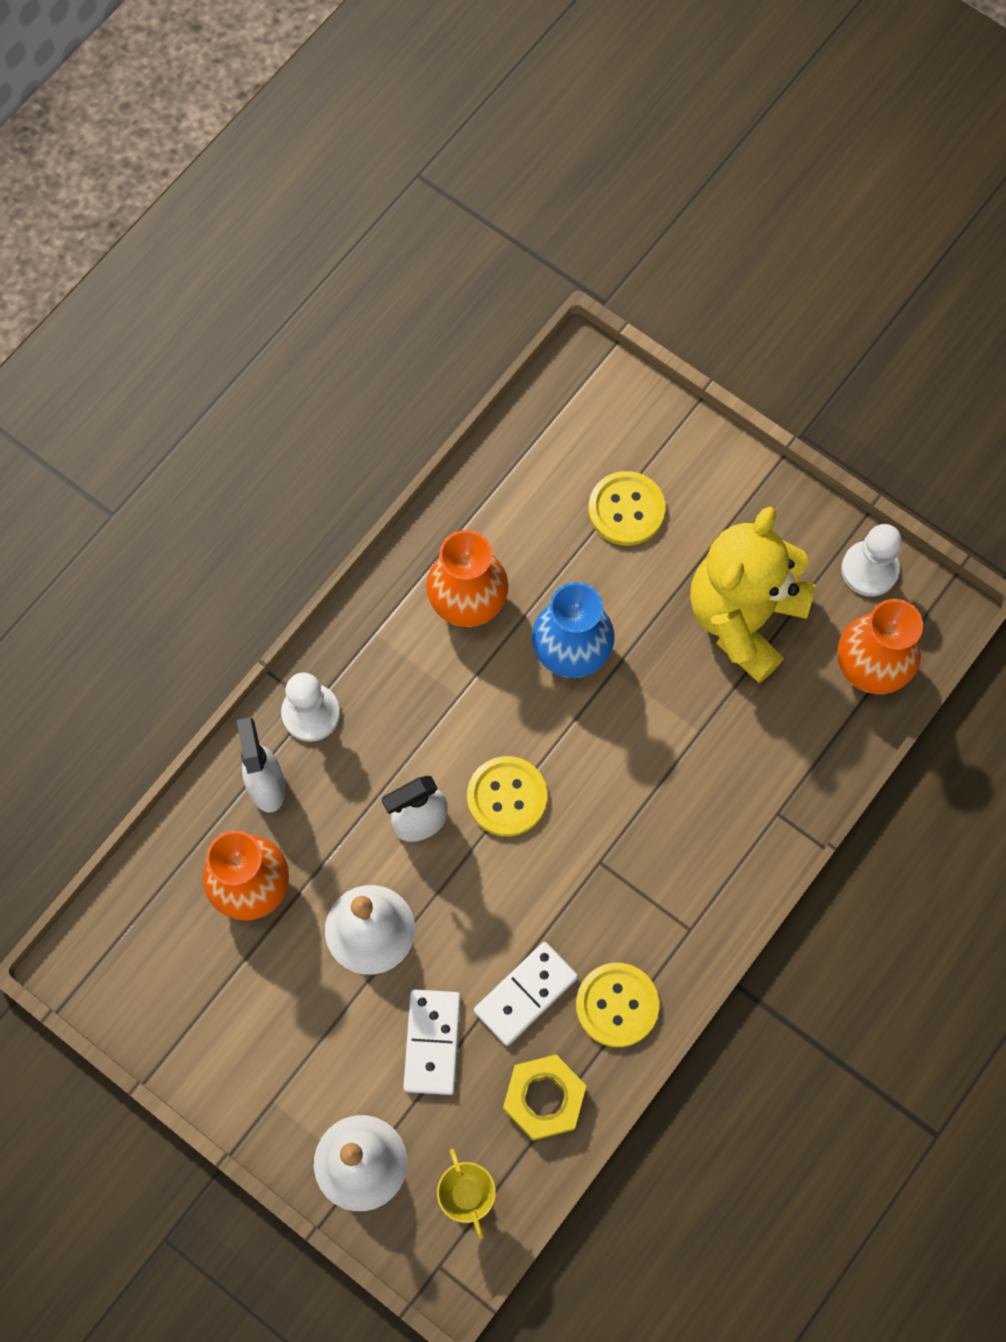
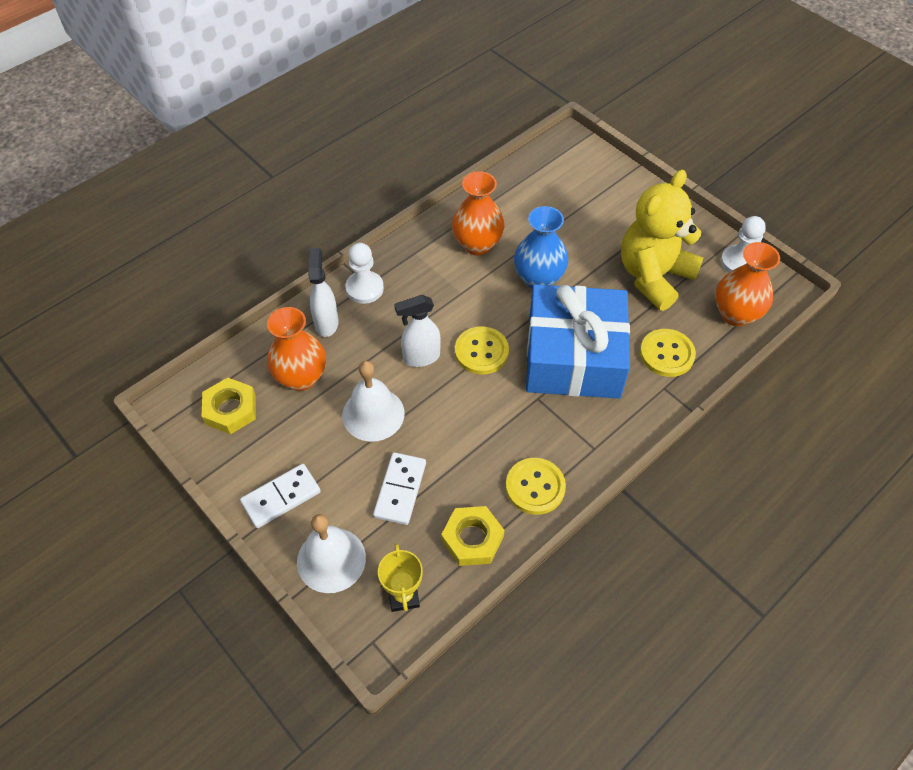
camera: 10 degrees right, 15 degrees down
white domino [474,942,578,1046] -> white domino moved to [240,464,321,528]
yellow button [589,471,665,545] -> yellow button moved to [640,329,696,377]
none -> yellow nut [202,378,256,434]
none -> blue gift [526,284,630,399]

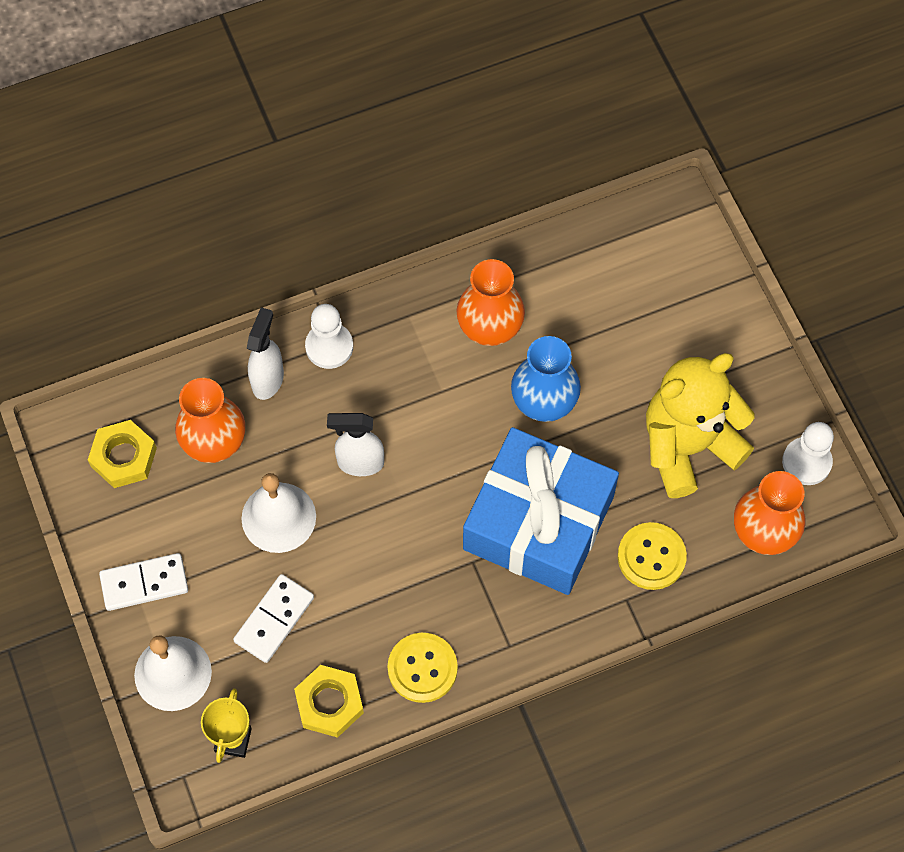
camera: 20 degrees right, 10 degrees up
yellow button [455,326,509,375] -> none

